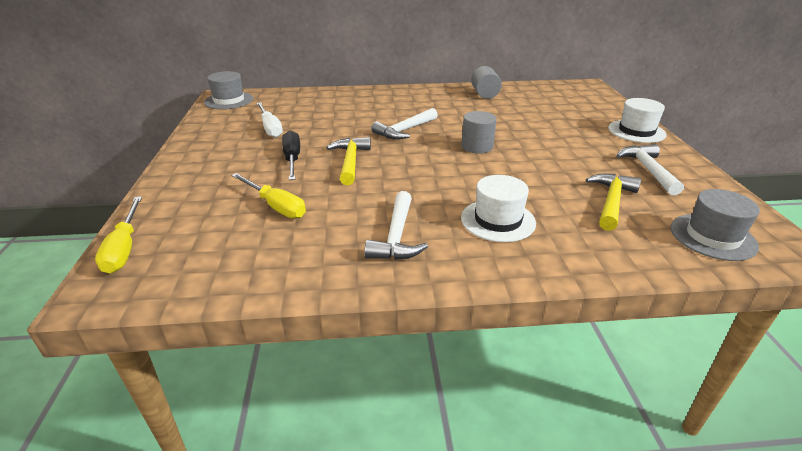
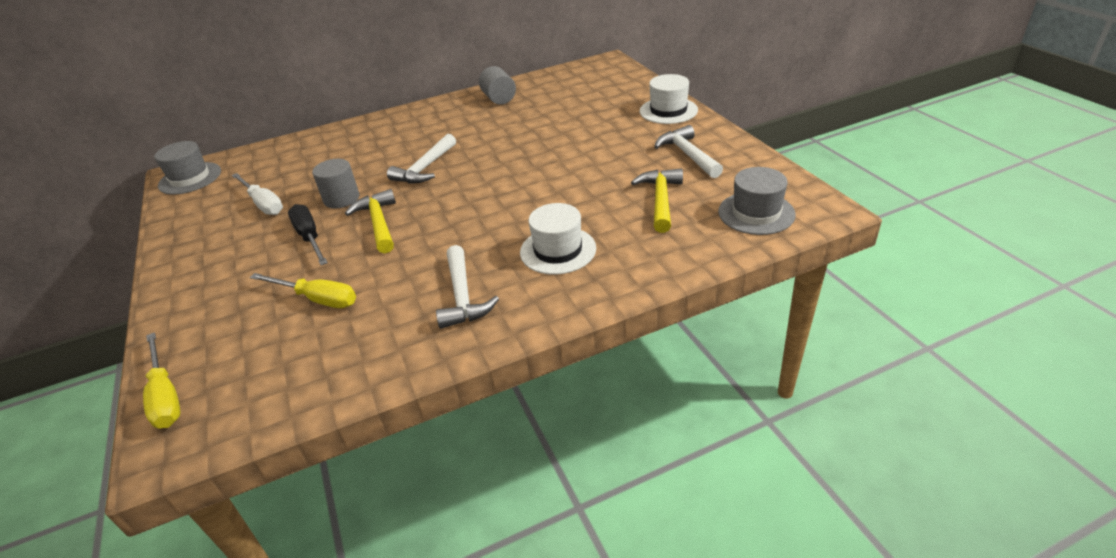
camera: 15 degrees left, 5 degrees up
grey cylinder [461,111,497,154] -> grey cylinder moved to [312,159,359,209]

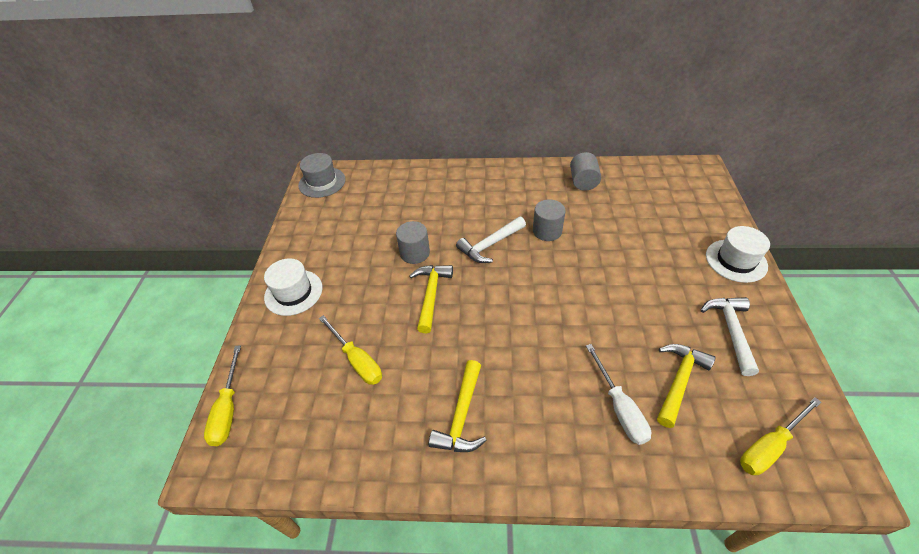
camera: 25 degrees right, 10 degrees up
white screwdriver [232,173,283,215] -> white screwdriver moved to [586,344,651,445]
black screwdriver [288,204,328,265] -> none
white hammer [436,245,499,329] -> yellow hammer [429,360,487,452]
white hat [520,203,596,275] -> white hat moved to [264,258,322,316]
grey hat [718,167,796,235] -> yellow screwdriver [740,397,821,475]
none -> grey cylinder [533,200,566,241]

